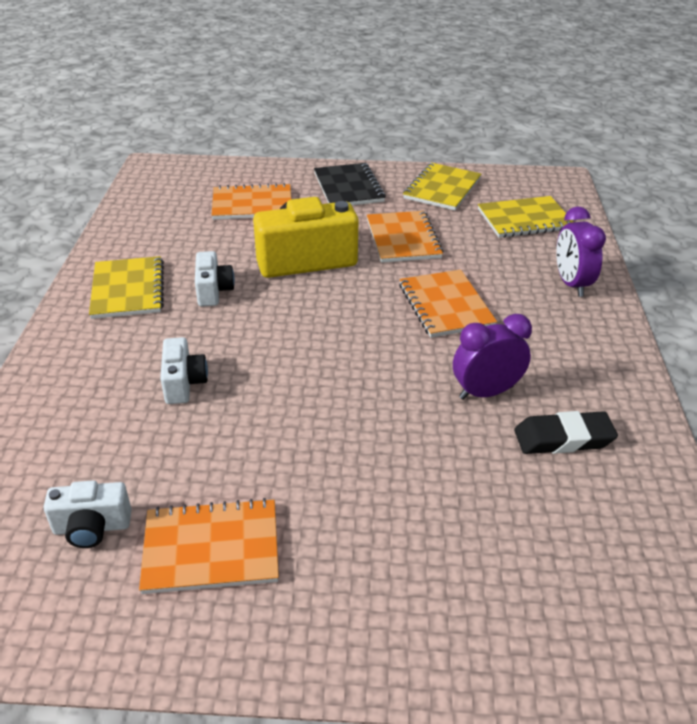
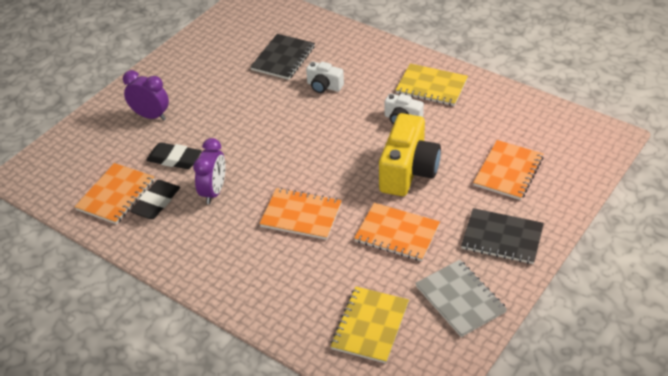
camera: 125 degrees right, 5 degrees up
white camera [44,480,132,548] -> none
orange notebook [139,498,279,594] -> orange notebook moved to [74,163,155,224]
yellow notebook [403,163,481,210] -> grey notebook [415,260,507,337]
purple clock [556,206,606,297] -> purple clock moved to [123,70,169,120]
none -> black eraser [146,142,202,169]
none -> black notebook [250,34,315,80]

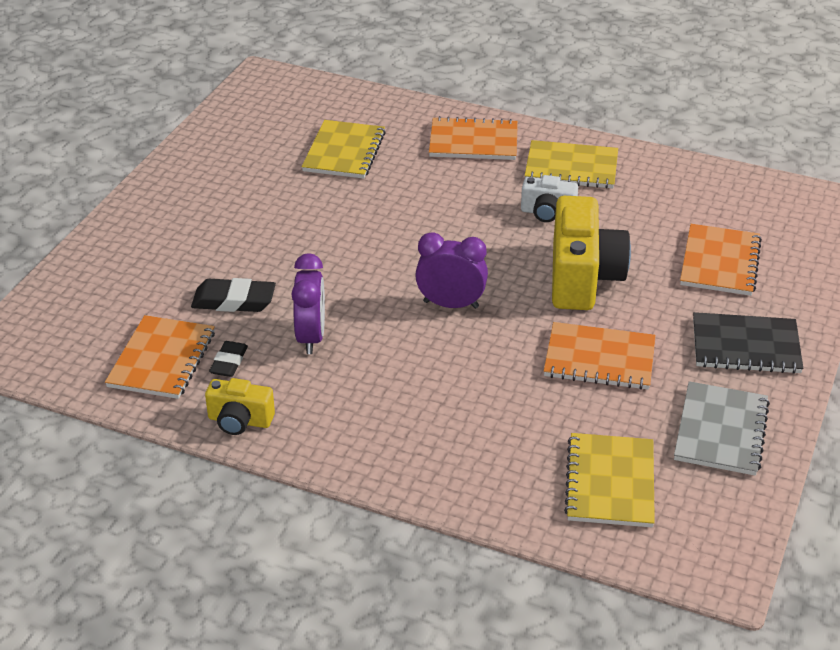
camera: 15 degrees left, 5 degrees down
purple clock [123,70,169,120] -> purple clock moved to [415,232,488,309]
black eraser [130,180,180,219] -> black eraser [209,341,248,377], size x0.64
black notebook [250,34,315,80] -> yellow notebook [302,120,386,179]
orange notebook [259,188,342,240] -> orange notebook moved to [429,116,518,160]
white camera [306,61,344,93] -> none
grey notebook [415,260,507,337] -> grey notebook turned 60 degrees clockwise [674,381,770,476]
none -> yellow camera [205,378,275,435]

